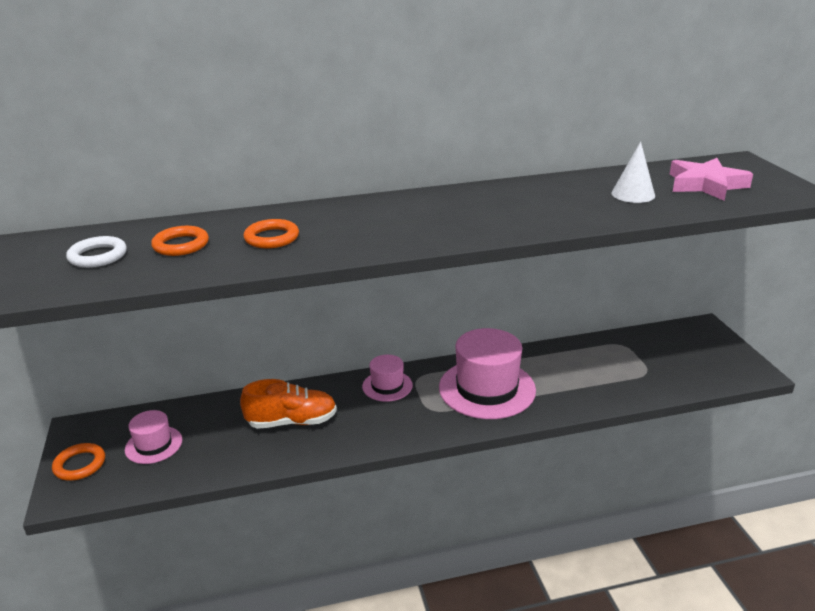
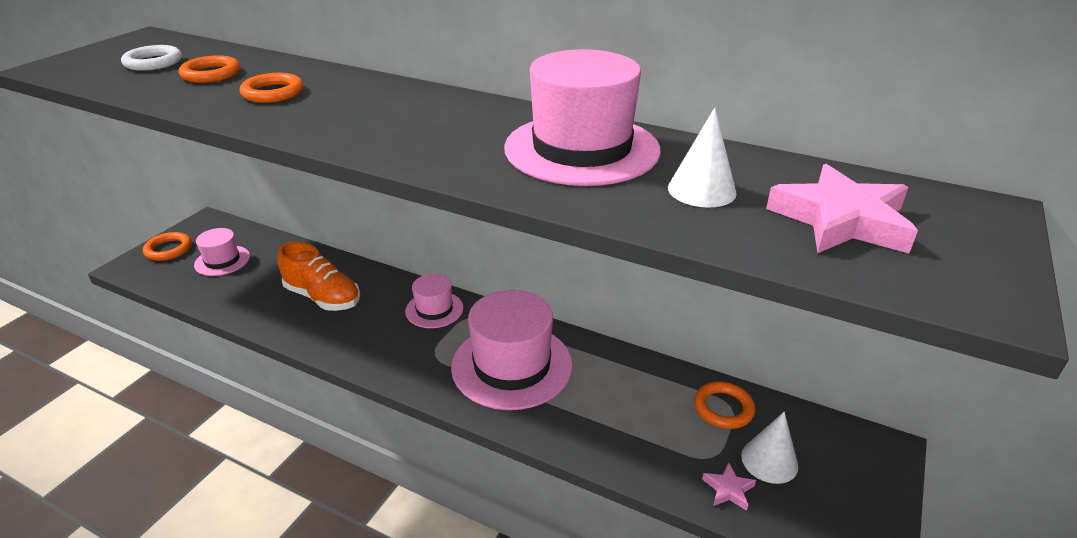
camera: 40 degrees right, 5 degrees up
none -> pink hat [504,49,661,186]
none -> orange ring [694,381,755,429]
none -> pink star [702,462,756,511]
none -> white cone [741,412,798,484]

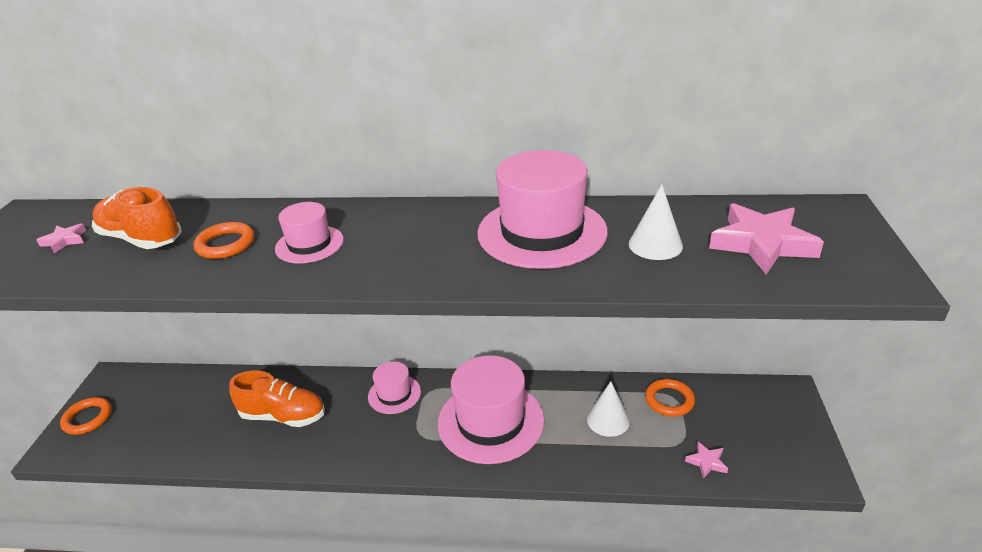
camera: 20 degrees left, 0 degrees up
white ring [121,45,182,71] -> pink star [37,224,86,254]
orange ring [179,55,240,83] -> orange shoe [92,187,182,249]
pink hat [194,228,250,276] -> pink hat moved to [275,202,344,264]
white cone [741,412,798,484] -> white cone moved to [587,381,630,437]

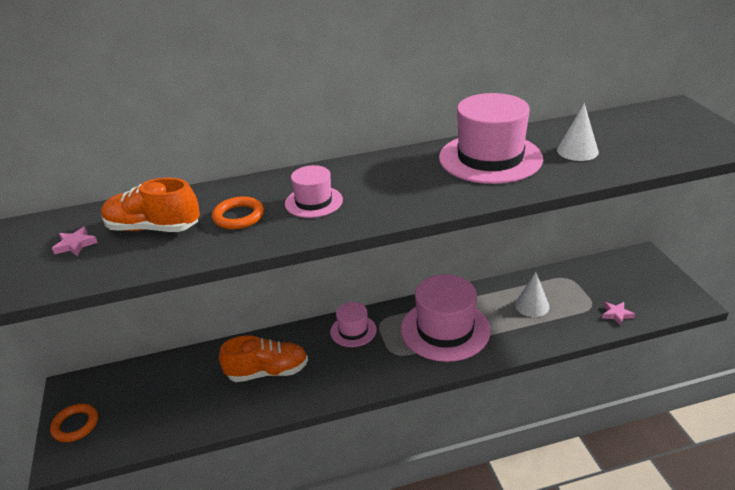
camera: 20 degrees left, 0 degrees up
orange ring [645,379,695,417] -> none
pink star [709,203,824,274] -> none

